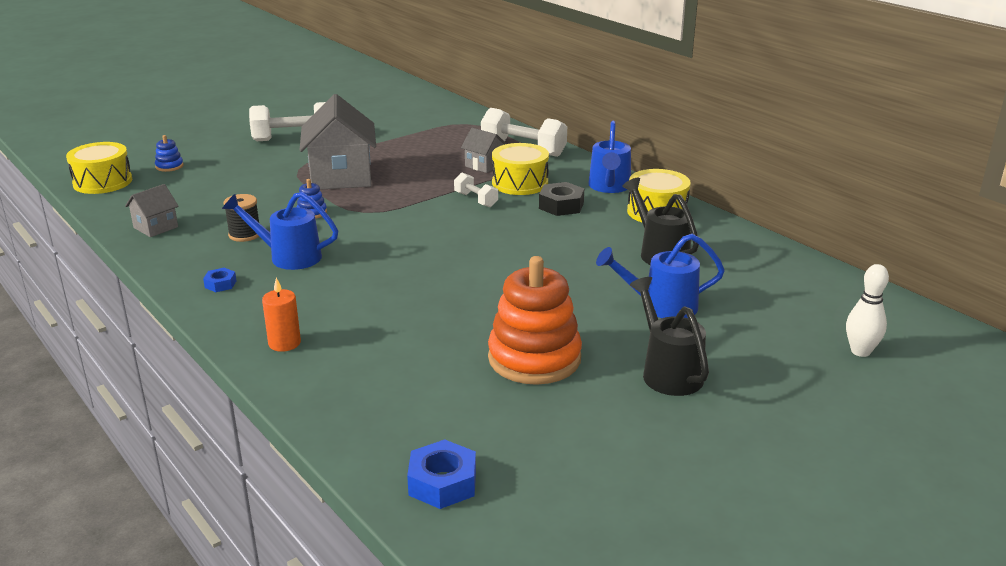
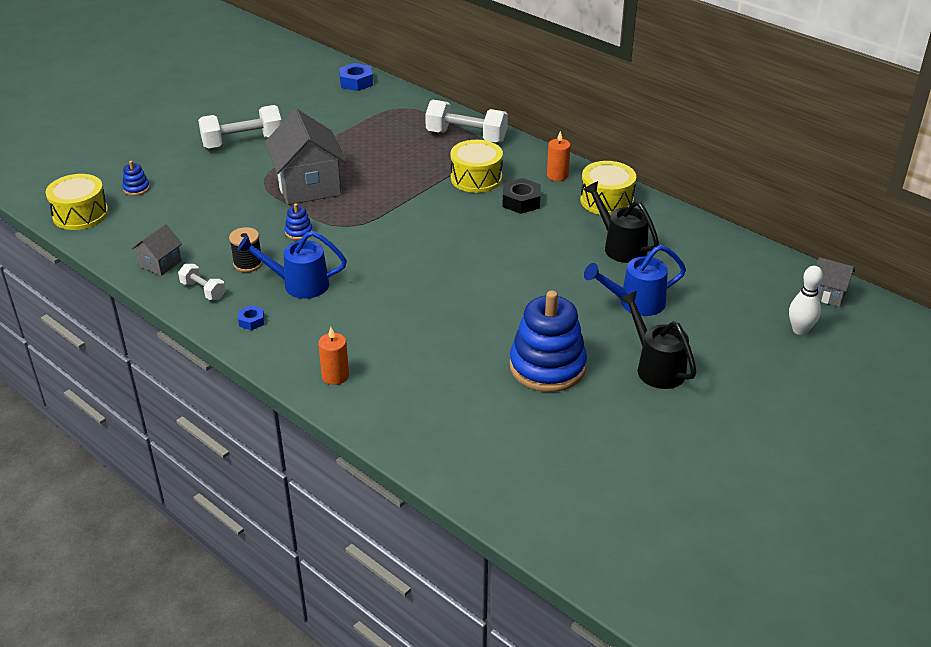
camera: 10 degrees left, 10 degrees up
blue nut [407,439,476,509] -> blue nut moved to [339,63,373,91]
white dumbbell [454,172,498,207] -> white dumbbell moved to [178,264,226,300]
grey house [461,128,506,173] -> grey house moved to [816,257,855,307]
orange stacking toy [488,256,582,385] -> blue stacking toy [509,291,587,392]
blue watering can [588,121,631,193] -> orange candle [547,131,571,181]

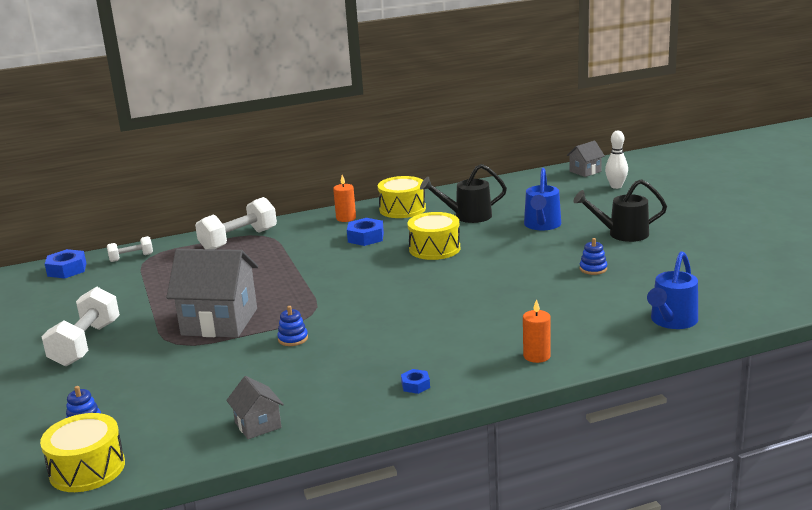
camera: 60 degrees left, 15 degrees down
white dumbbell [178,264,226,300] -> white dumbbell moved to [107,236,153,262]
black spool [229,227,263,272] -> none
blue watering can [237,231,347,299] -> blue watering can moved to [647,251,698,329]
yellow drum [450,140,503,193] -> yellow drum moved to [408,212,460,260]
black nut [502,178,541,214] -> blue nut [347,218,384,246]
blue stacking toy [509,291,587,392] -> blue stacking toy [580,238,607,275], size x0.42

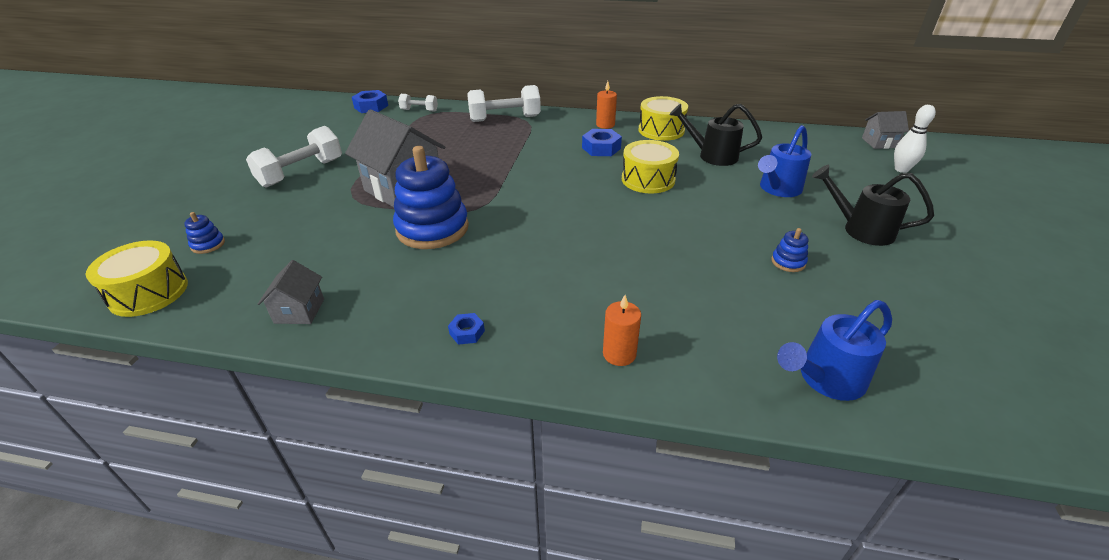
camera: 30 degrees right, 15 degrees up
blue stacking toy [277,306,308,346] -> blue stacking toy [393,146,469,249], size x2.40

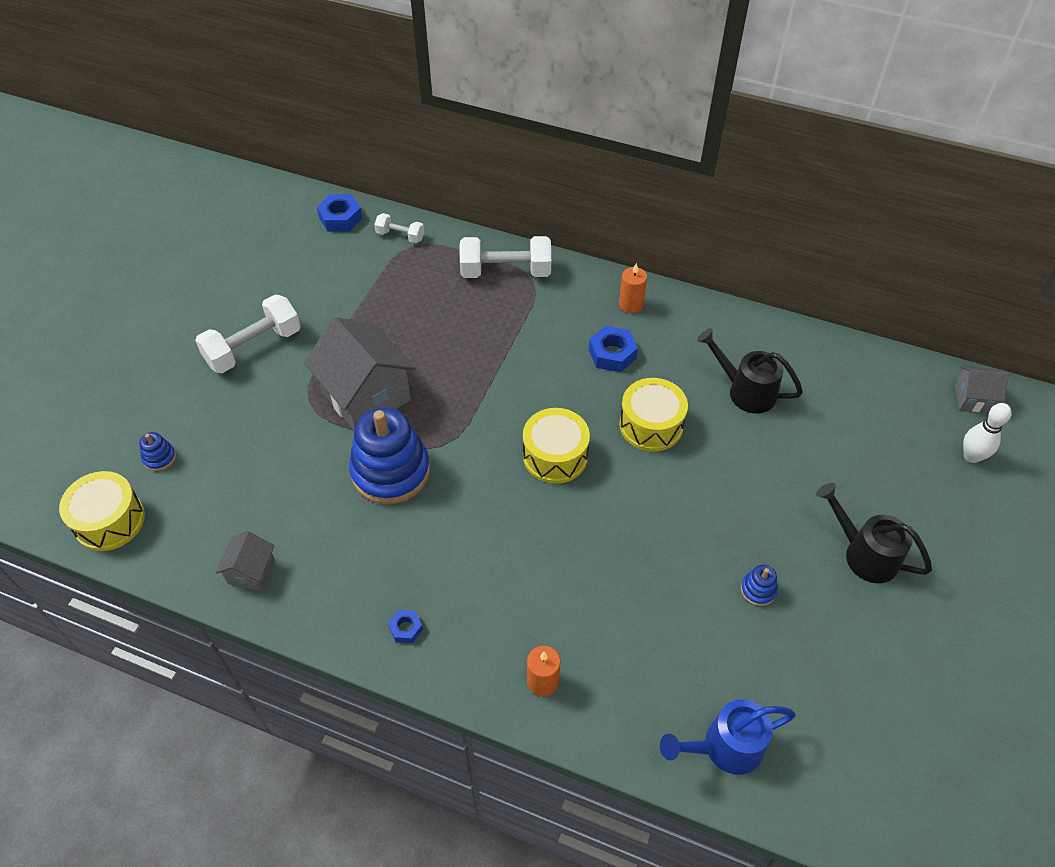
camera: 10 degrees right, 15 degrees up
yellow drum [639,96,688,141] -> yellow drum moved to [523,408,590,484]
blue watering can [758,125,811,197] -> none

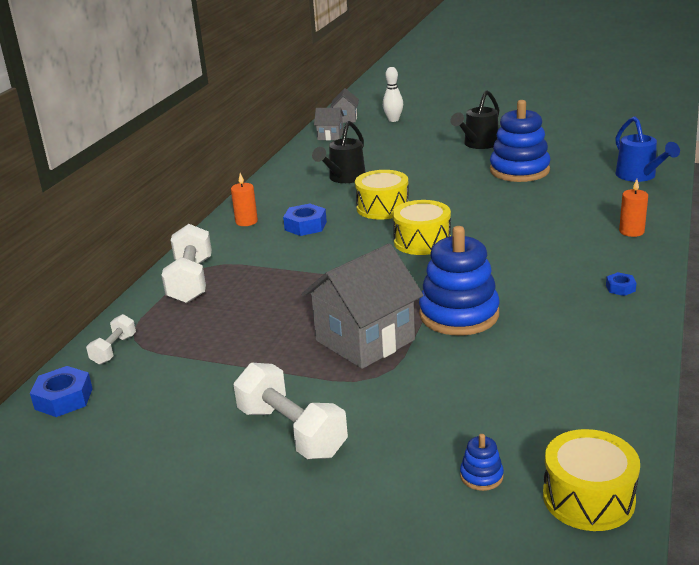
camera: 90 degrees left, 25 degrees down
grey house [215,531,275,591] -> grey house moved to [314,108,344,140]
blue stacking toy [741,564,778,606] -> blue stacking toy [490,100,550,182], size x2.40

